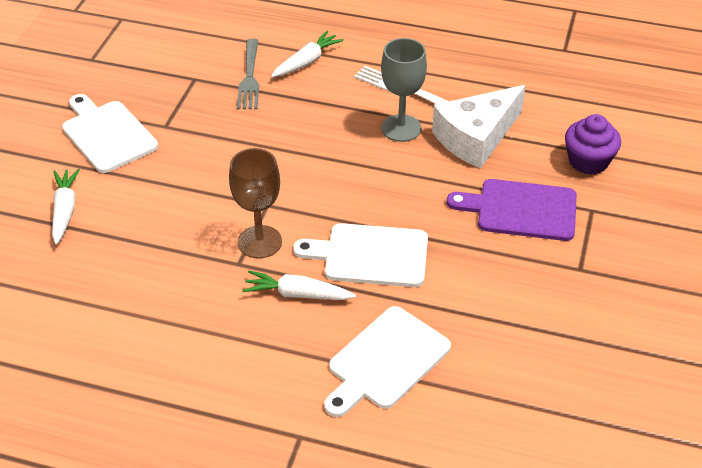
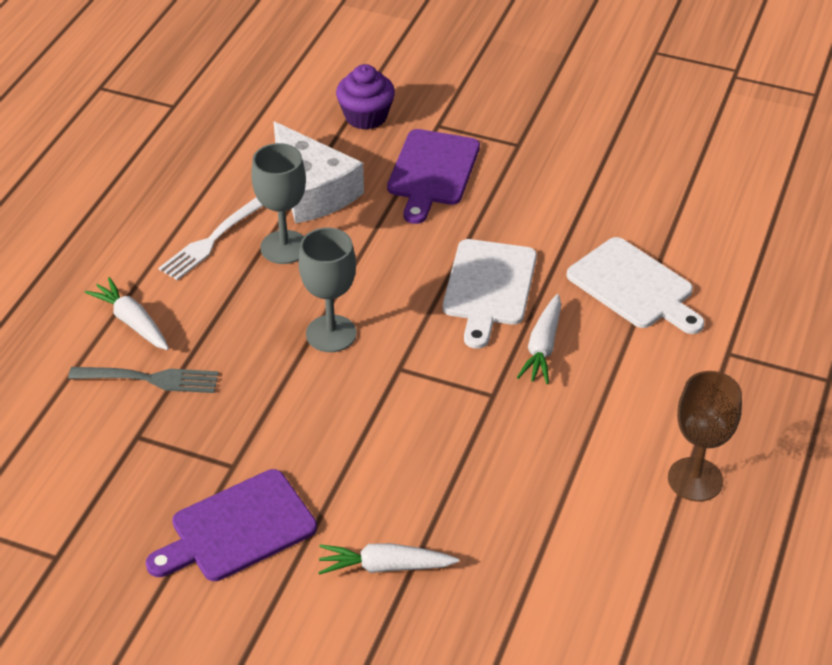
camera: 85 degrees left, 0 degrees up
white cutting board [62,94,158,173] -> purple cutting board [146,469,317,581]
brown goblet [229,148,282,259] -> brown goblet moved to [668,371,742,502]
none -> grey goblet [299,228,356,352]

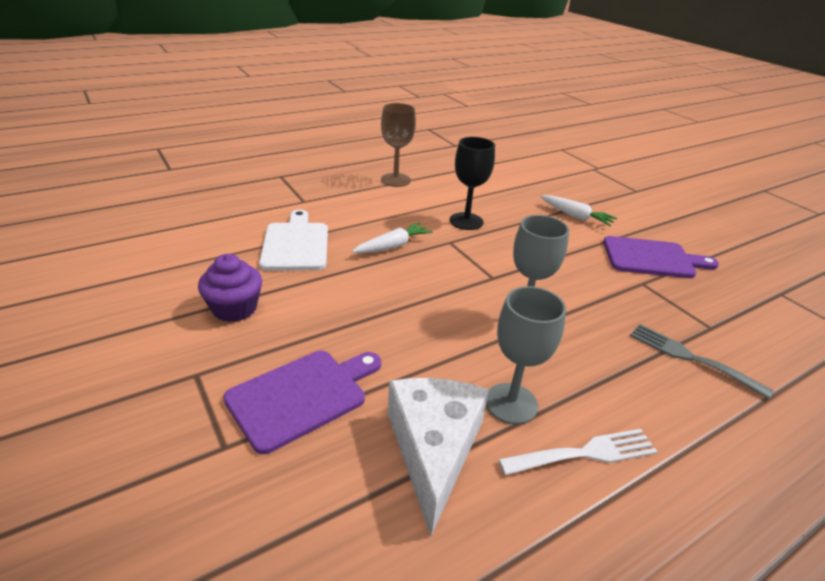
camera: 145 degrees left, 10 degrees down
white carrot [85,277,169,350] -> none
purple cupcake [336,64,395,130] -> purple cupcake moved to [198,254,262,322]
white cutting board [443,239,537,349] -> none
none -> black goblet [450,137,495,230]

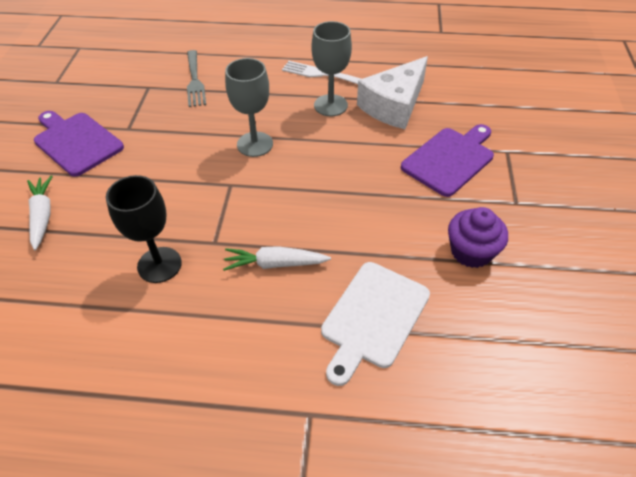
camera: 140 degrees left, 15 degrees up
purple cutting board [223,351,381,454] -> purple cutting board turned 135 degrees clockwise [401,124,494,197]
brown goblet [381,103,416,187] -> none

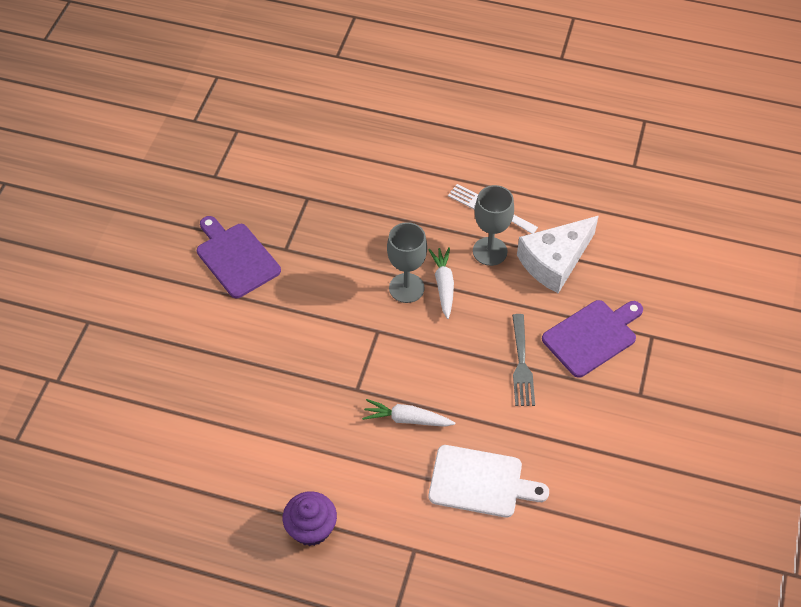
camera: 10 degrees right, 5 degrees up
white carrot [27,175,53,250] -> white carrot moved to [428,247,454,319]
black goblet [106,175,182,283] -> none
grey fork [187,50,206,107] -> grey fork moved to [512,314,535,406]
white cutting board [321,262,430,386] -> white cutting board turned 120 degrees counterclockwise [429,445,549,518]
purple cupcake [448,207,508,268] -> purple cupcake moved to [283,491,337,546]

